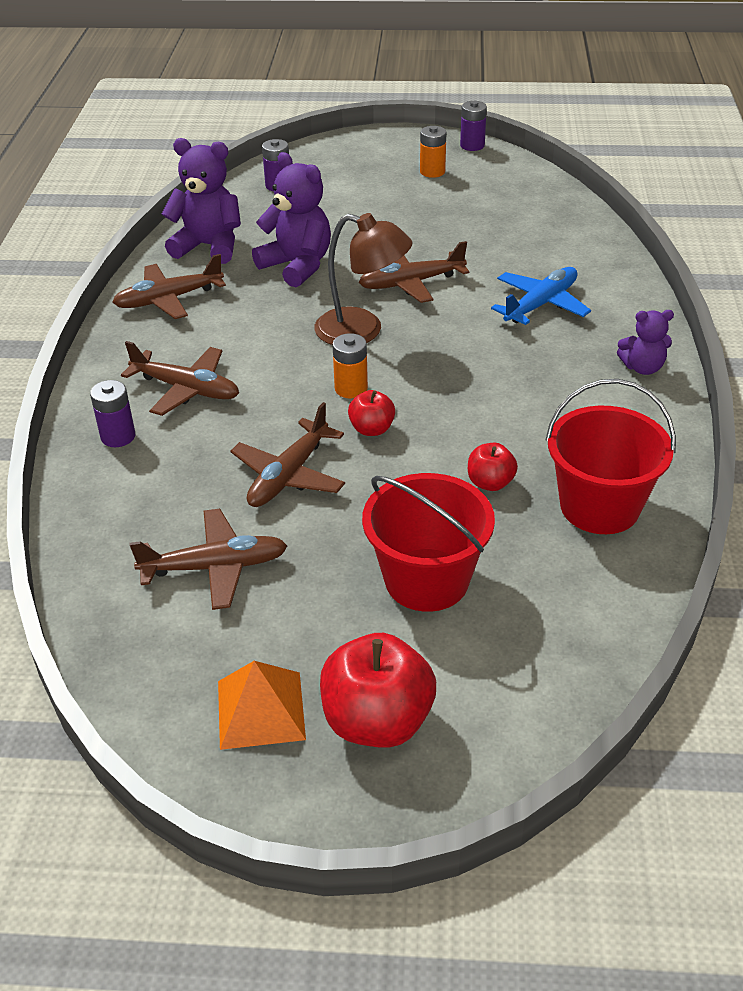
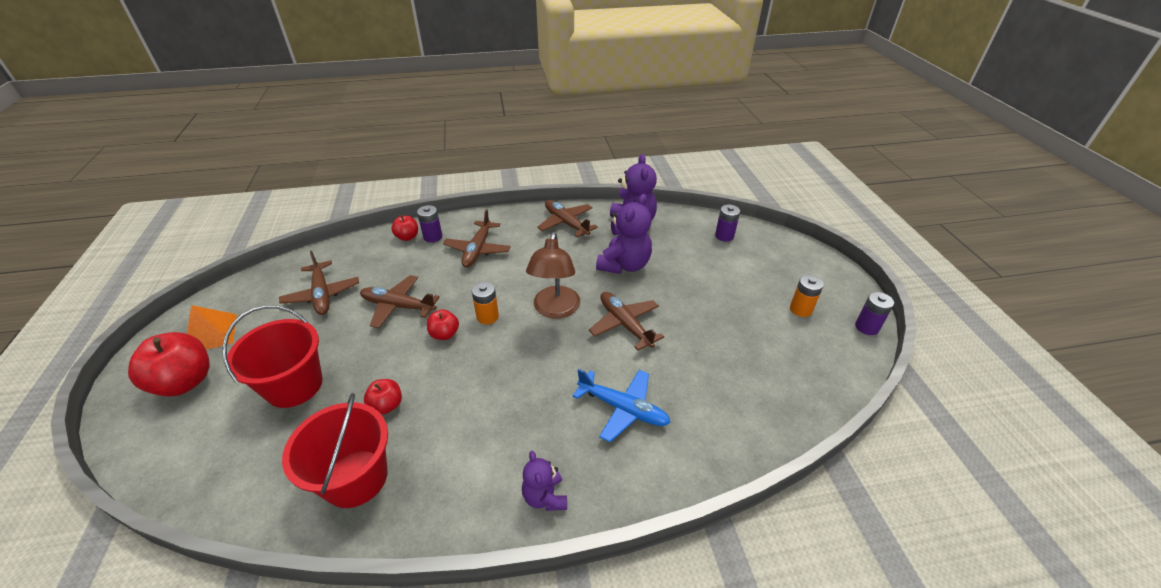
camera: 75 degrees right, 0 degrees up
none -> red apple [391,215,418,241]

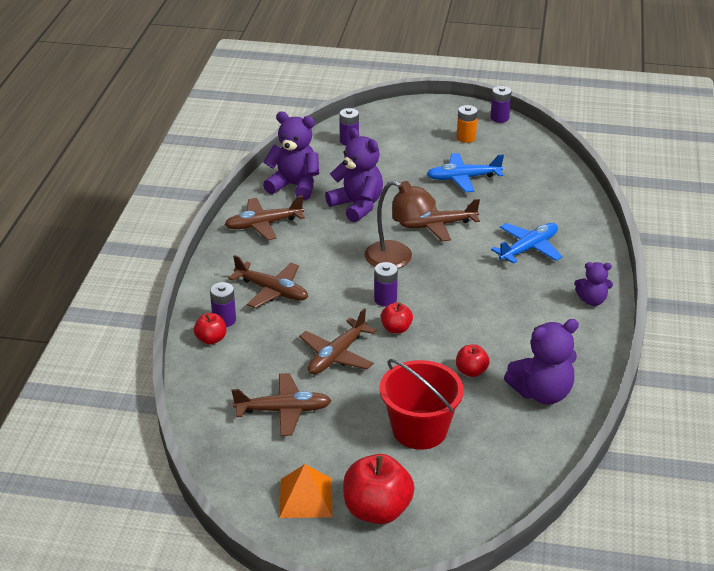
camera: 70 degrees left, 5 degrees down
red bucket [282,393,388,508] -> purple teddy bear [504,319,579,404]
orange battery [472,282,499,324] -> purple battery [374,262,398,306]
none -> blue plane [427,153,504,192]

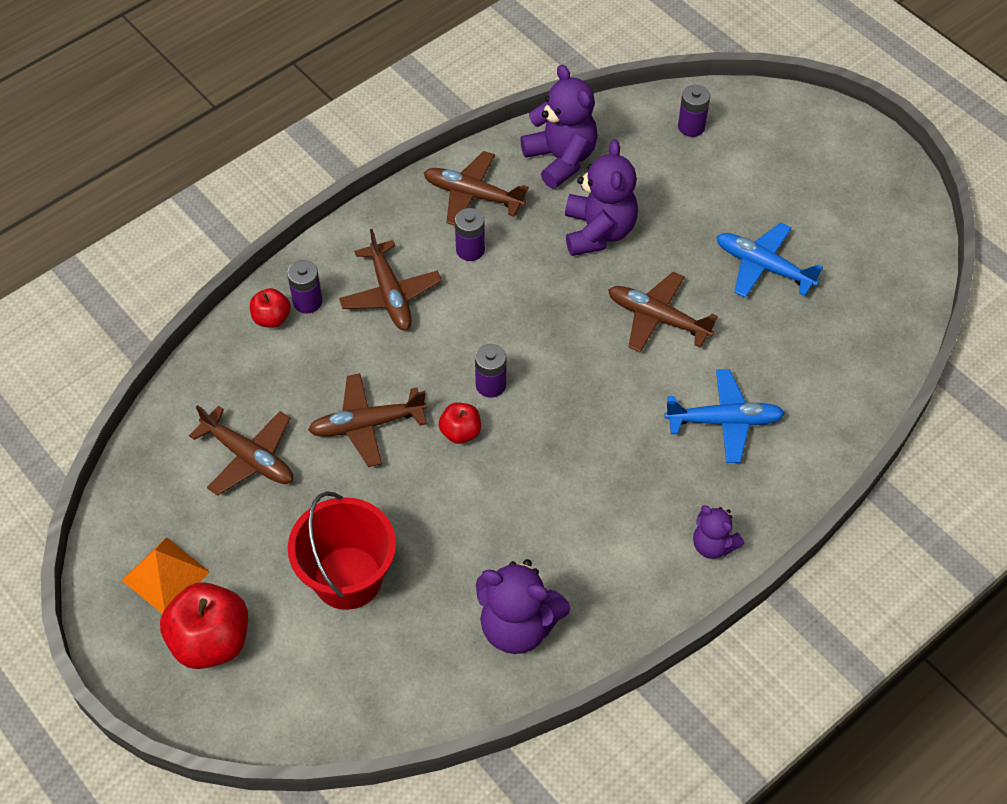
camera: 40 degrees right, 20 degrees up
brown lamp [364,180,436,268] -> none
red apple [456,344,490,377] -> none
orange battery [457,105,478,143] -> none
purple battery [490,86,512,123] -> purple battery moved to [455,208,485,261]

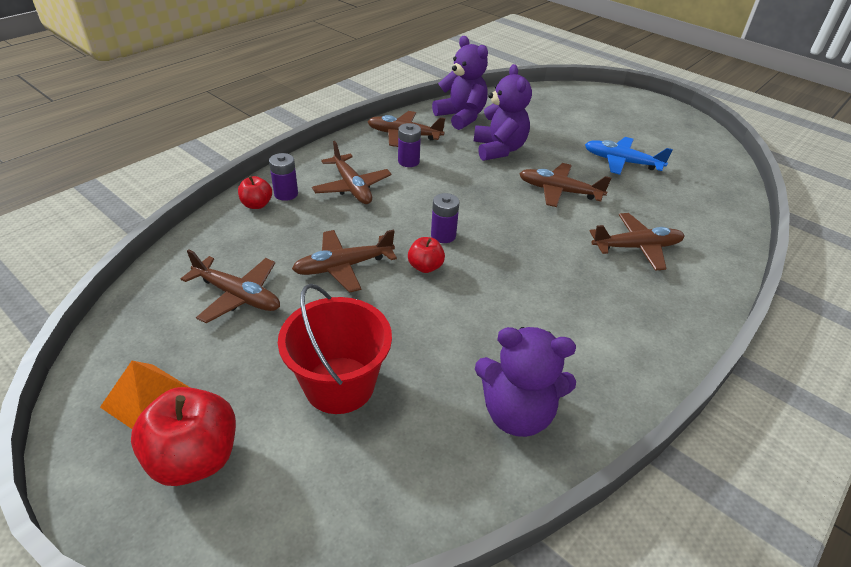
camera: 10 degrees left, 15 degrees down
blue plane [664,369,785,463] -> brown plane [590,213,684,271]
purple battery [678,85,710,137] -> none
purple teddy bear [693,506,744,559] -> none

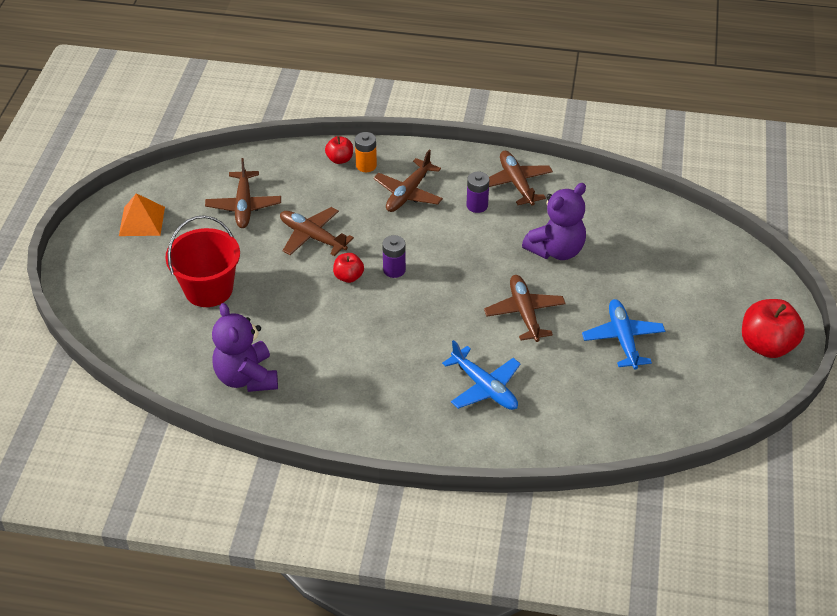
camera: 60 degrees right, 5 degrees up
red apple [131,387,236,486] -> red apple moved to [742,299,805,358]
purple battery [269,153,298,201] -> orange battery [355,132,377,172]
purple teddy bear [432,36,488,130] -> none
brown plane [590,213,684,271] -> blue plane [442,340,521,410]

